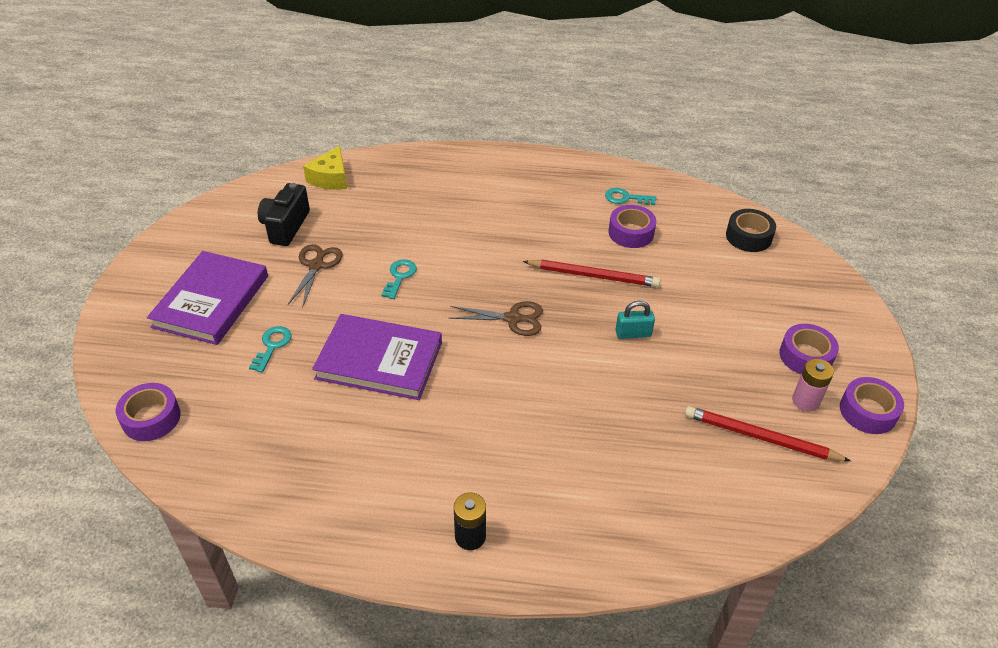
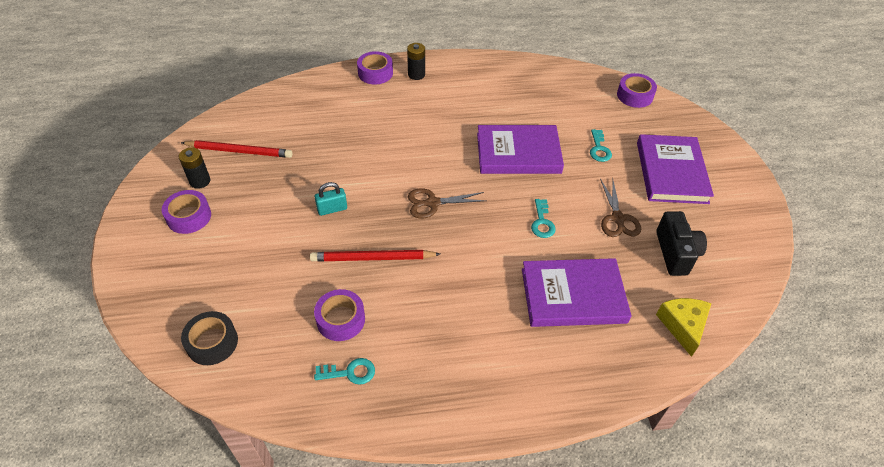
camera: 165 degrees right, 5 degrees up
pink battery [792,359,834,412] -> black battery [179,147,210,189]
purple tape [840,377,904,434] -> purple tape moved to [357,51,393,85]
none -> purple book [522,258,631,327]

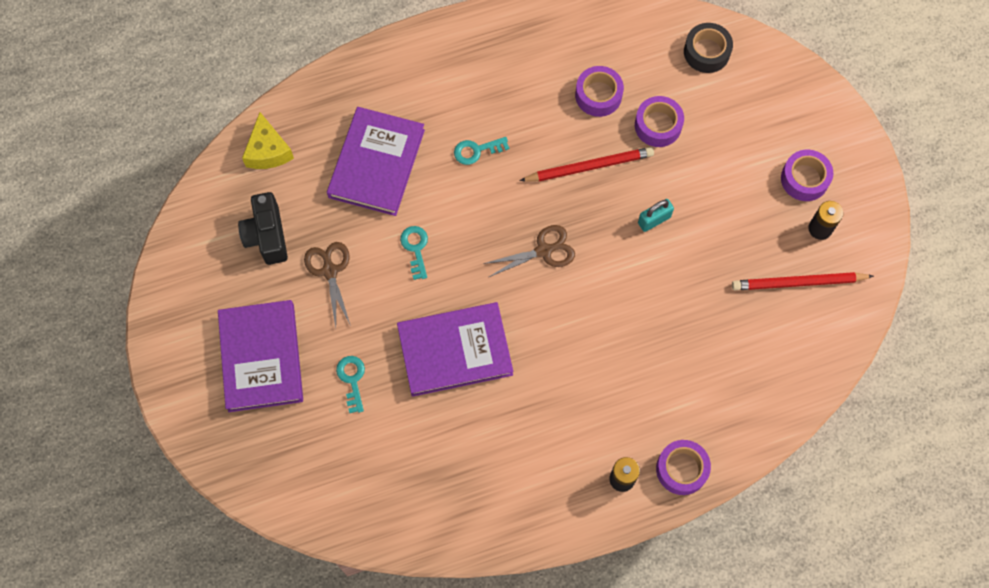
camera: 170 degrees right, 20 degrees up
turquoise key [314,358,375,385] -> turquoise key moved to [454,137,509,165]
purple book [522,258,631,327] -> purple book turned 60 degrees counterclockwise [327,107,425,216]
purple tape [617,73,657,108] -> purple tape moved to [635,96,684,147]

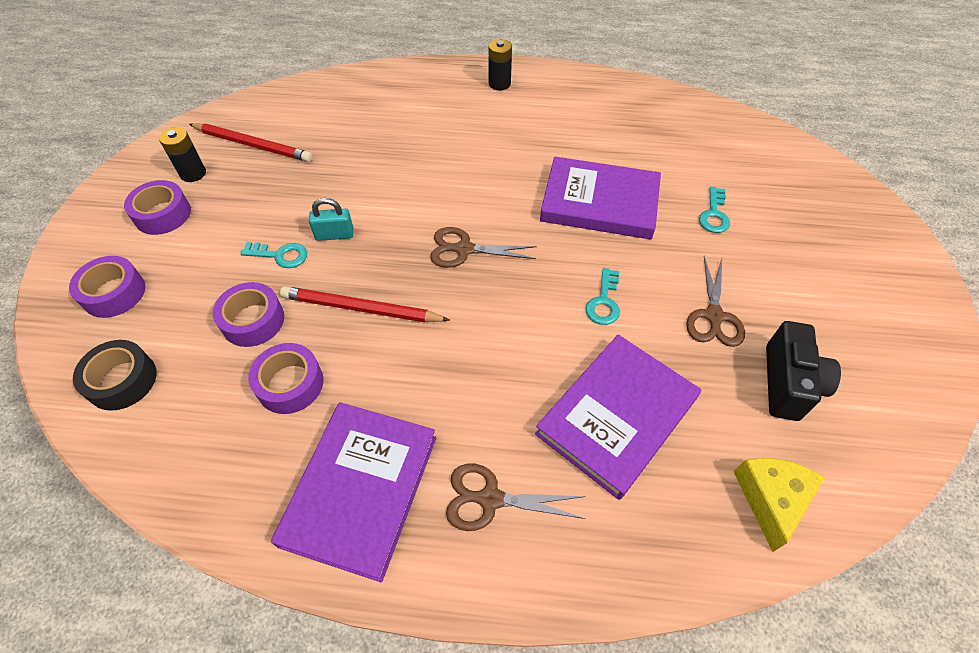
camera: 155 degrees left, 15 degrees down
purple book [218,300,303,412] -> purple book moved to [271,402,436,582]
turquoise key [454,137,509,165] -> turquoise key moved to [240,242,307,268]
purple tape [656,440,711,495] -> purple tape moved to [69,256,145,318]
none -> brown scissors [446,464,585,531]

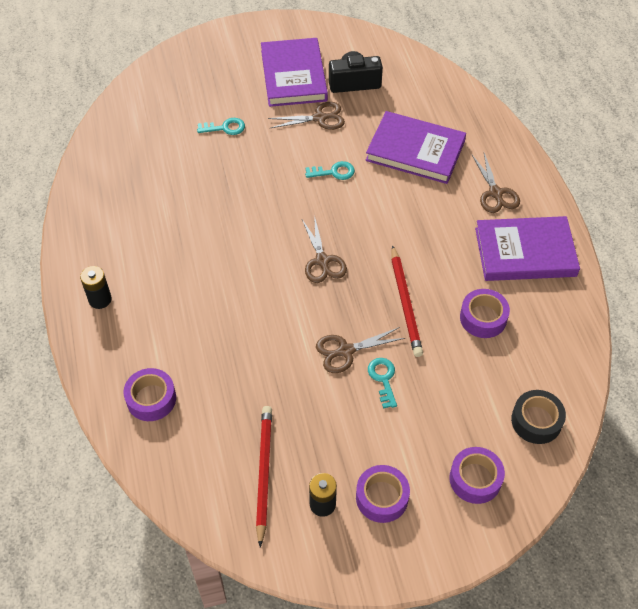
camera: 110 degrees left, 0 degrees up
purple tape [213,282,284,347] -> purple tape moved to [123,368,176,421]
turquoise padlock [309,198,354,241] -> brown scissors [316,327,405,373]
purple book [540,157,661,239] -> purple book moved to [261,38,328,107]
yellow cheese [734,458,825,552] -> none

